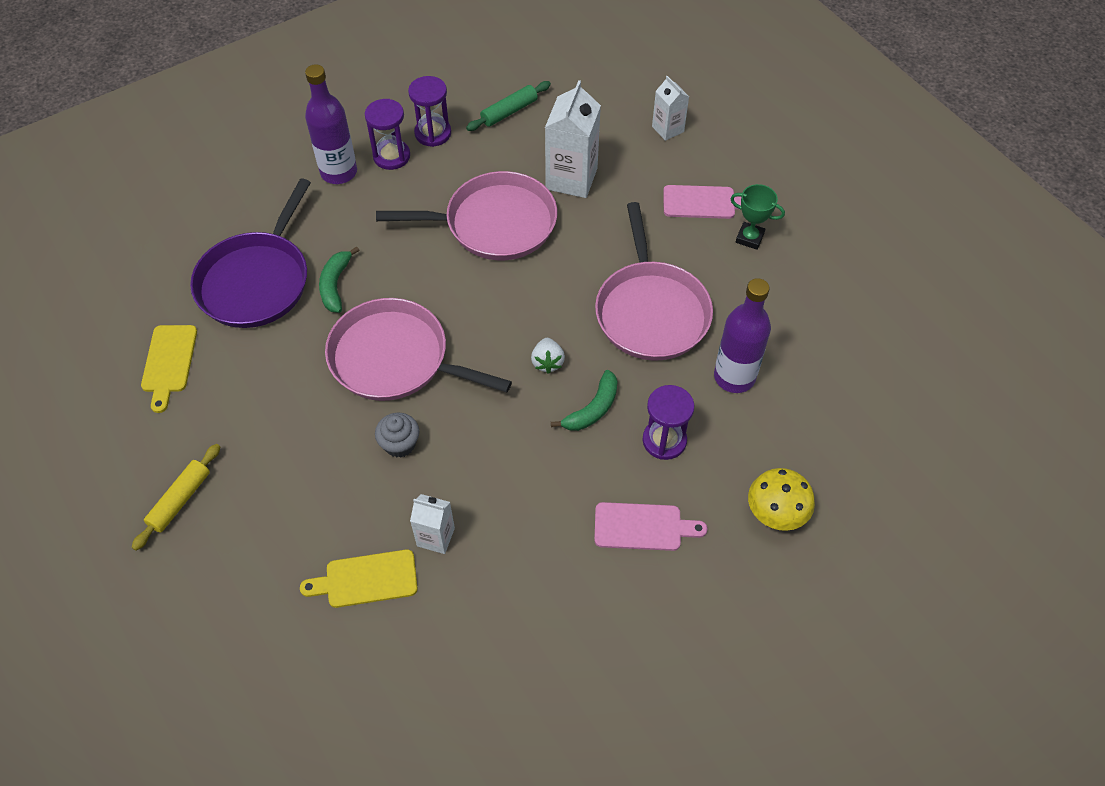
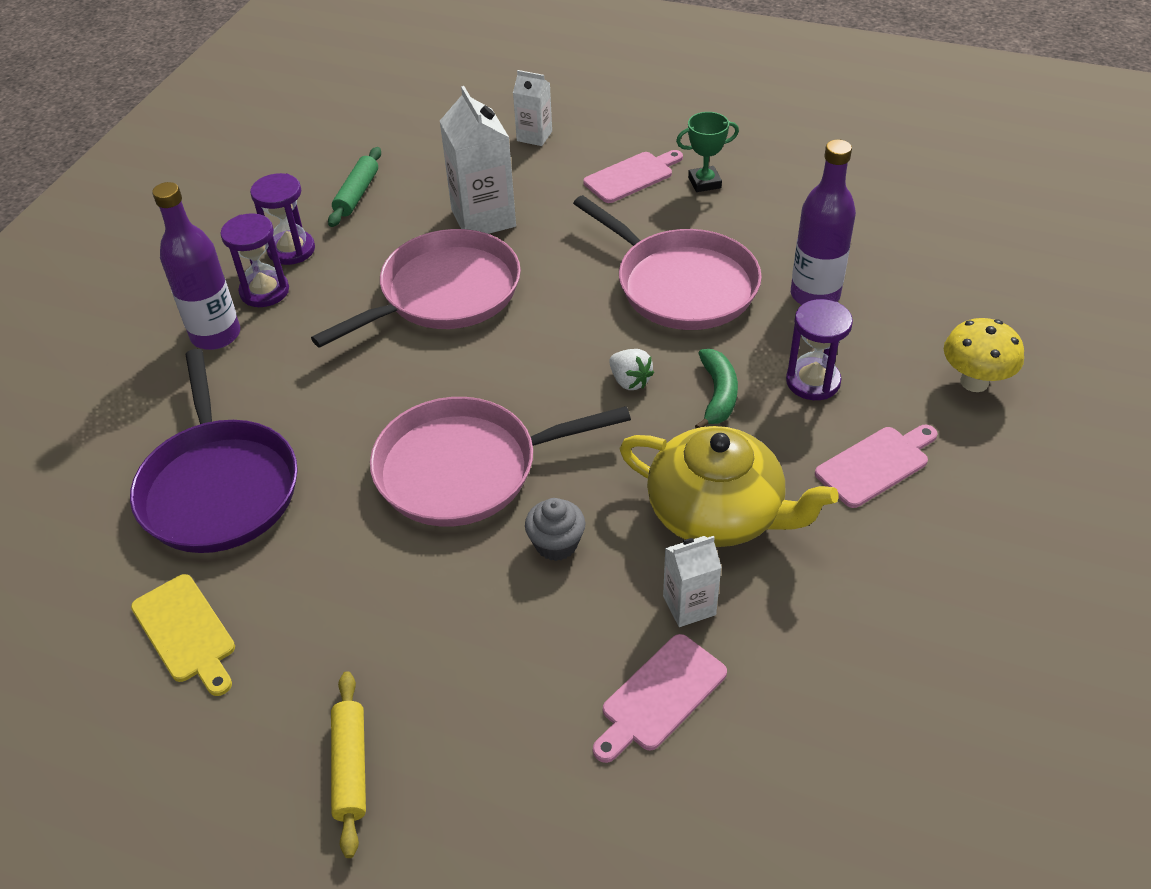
camera: 35 degrees left, 10 degrees down
yellow cutting board [300,549,418,608] -> pink cutting board [593,634,727,763]
green banana [319,246,359,313] -> none
none -> yellow teapot [619,426,839,547]

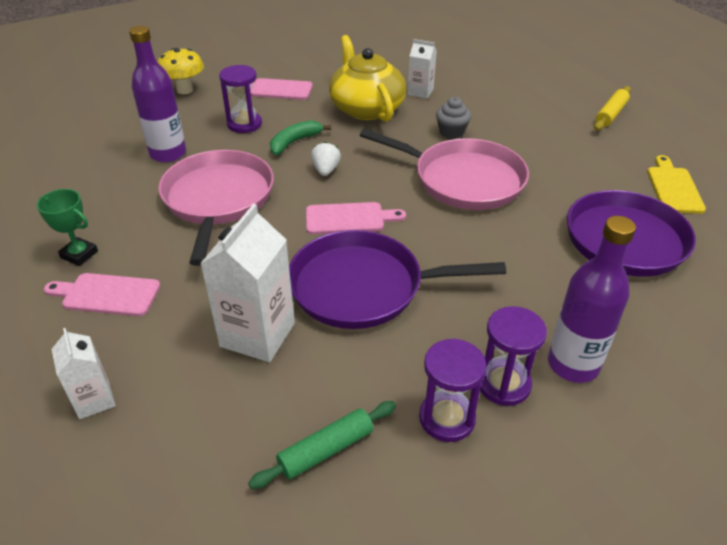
camera: 140 degrees left, 5 degrees down
pink pan [311,229,521,348] -> purple pan [289,230,506,329]
pink cutting board [593,634,727,763] -> pink cutting board moved to [306,202,406,234]

